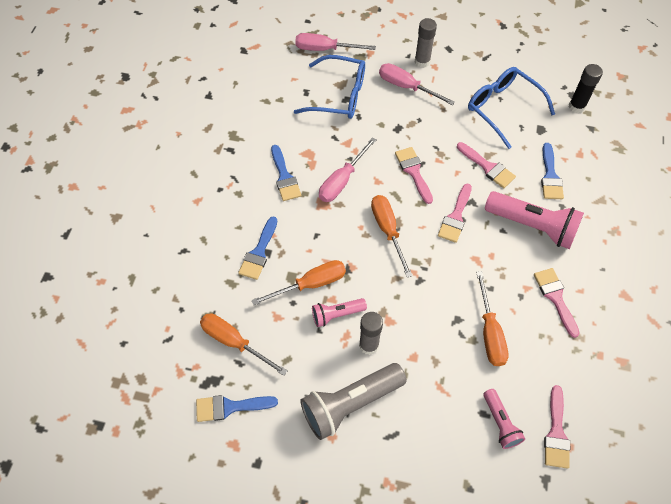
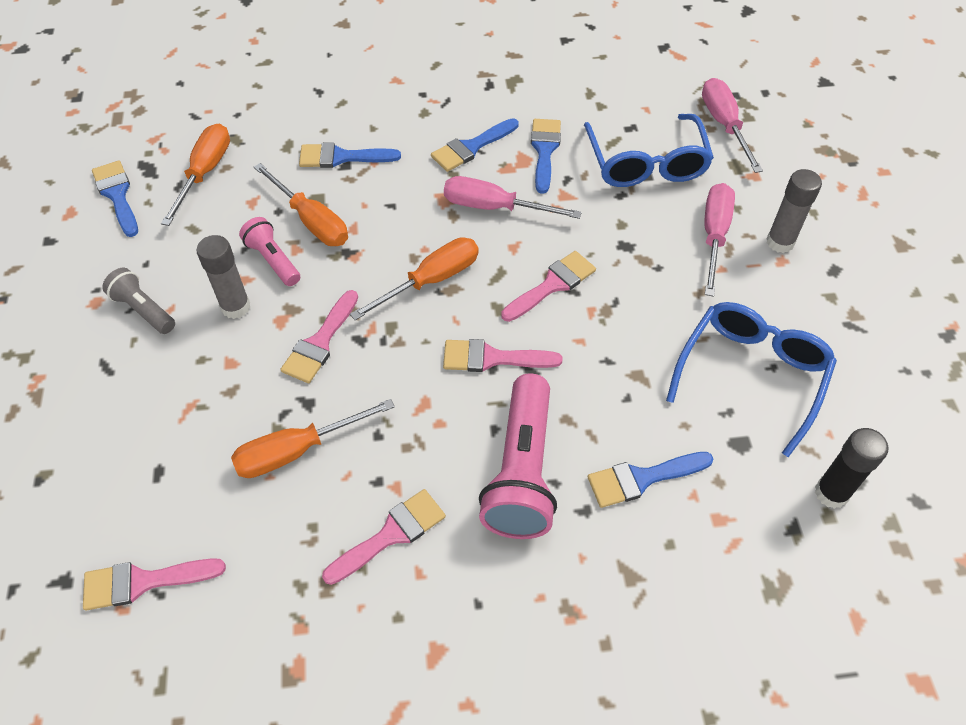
camera: 70 degrees right, 5 degrees down
grey flashlight [300,363,407,440] -> grey flashlight [102,268,175,334], size x0.54
pink brush [457,142,516,188] -> pink brush moved to [280,290,358,383]
pink flashlight [483,389,525,449] -> none
none -> blue brush [531,119,561,194]

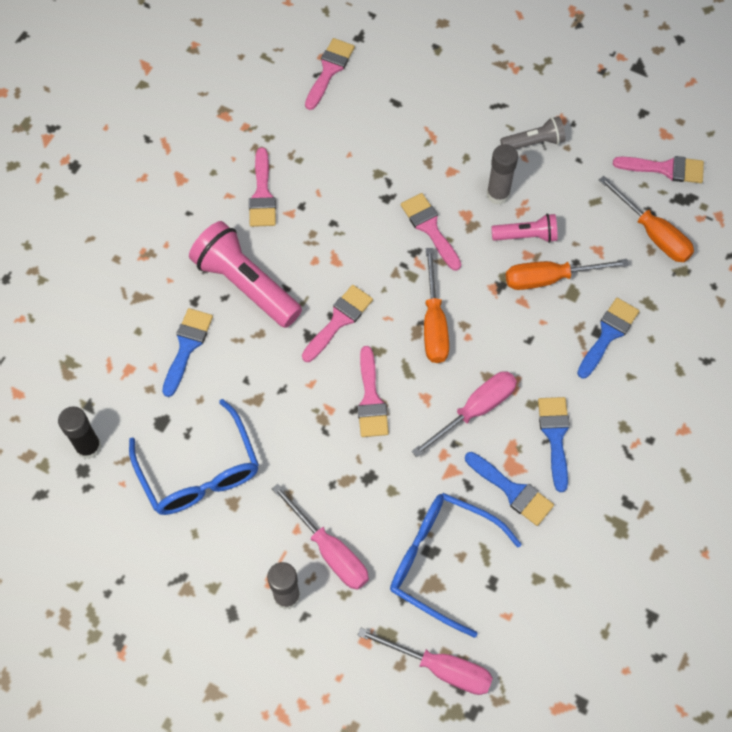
camera: 125 degrees right, 10 degrees up
blue brush [92,161,138,237] -> pink brush [613,156,704,183]
orange screwdriver [231,399,395,478] -> none

